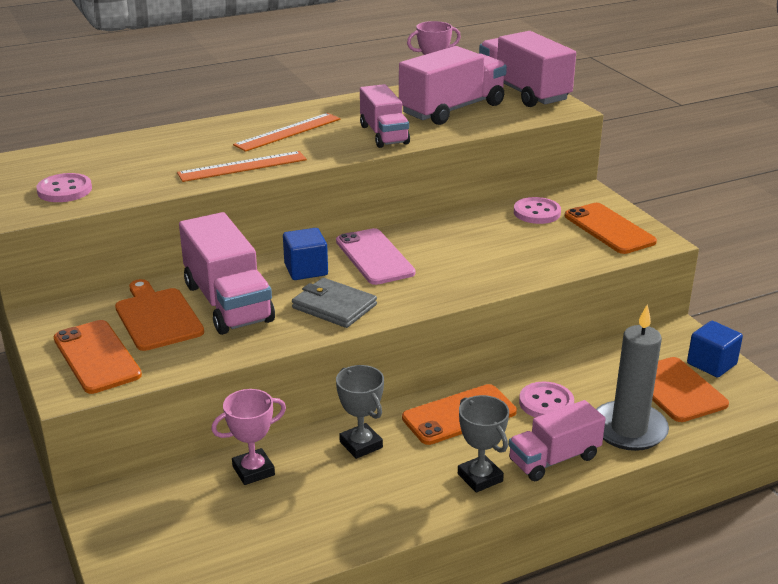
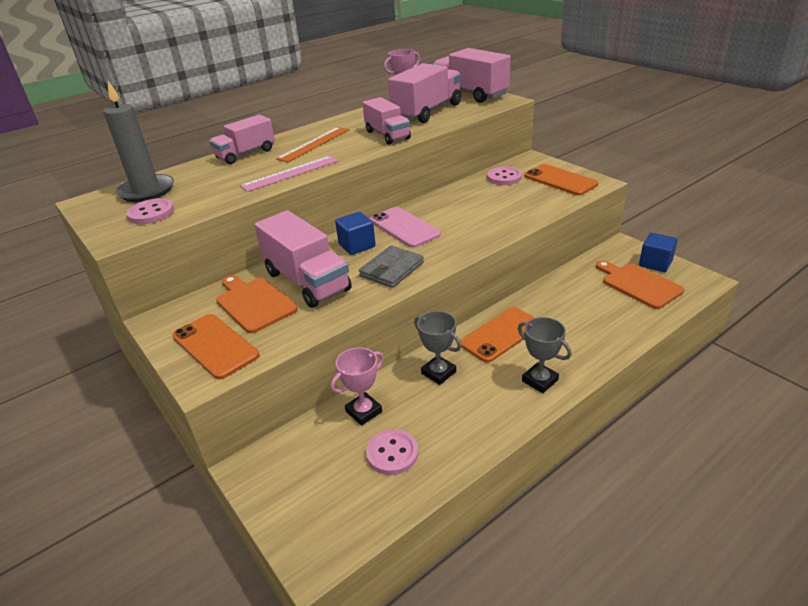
camera: 10 degrees left, 5 degrees up
orange ruler [177,151,307,182] -> pink ruler [240,156,339,192]
grey wallet [292,278,377,328] -> grey wallet turned 75 degrees counterclockwise [359,245,424,288]
pink truck [509,400,606,481] -> pink truck moved to [209,115,275,164]
pink button [519,382,574,418] -> pink button moved to [366,429,418,475]
grey candle [596,305,669,451] -> grey candle moved to [103,81,174,202]

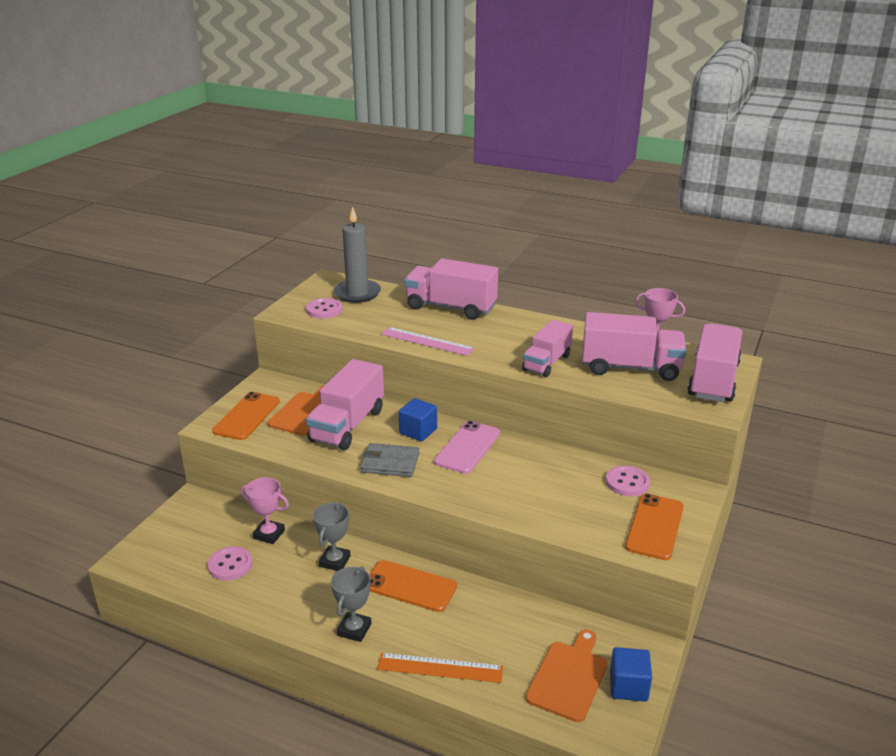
camera: 60 degrees right, 5 degrees down
pink truck [209,115,275,164] -> pink truck [404,258,498,320], size x1.53
orange ruler [276,127,349,162] -> orange ruler moved to [377,653,503,683]

